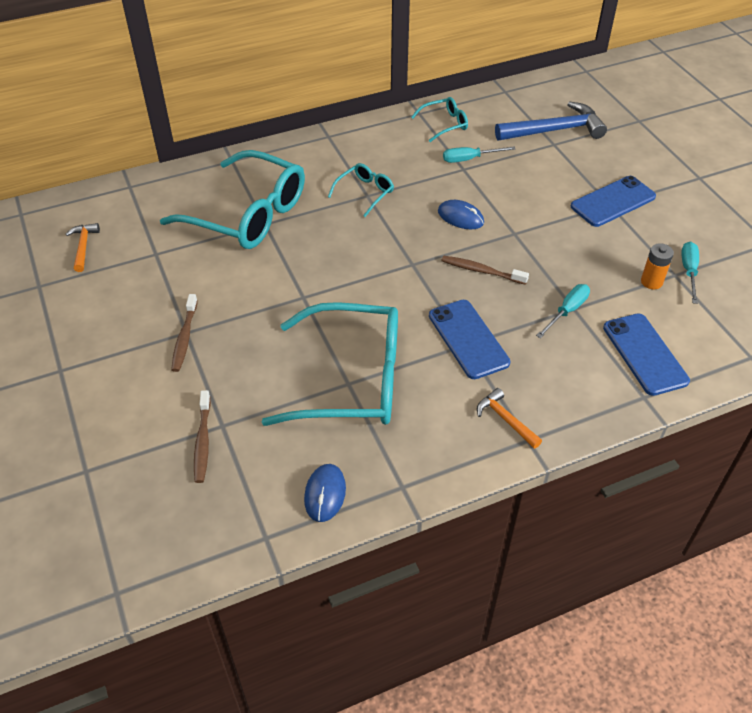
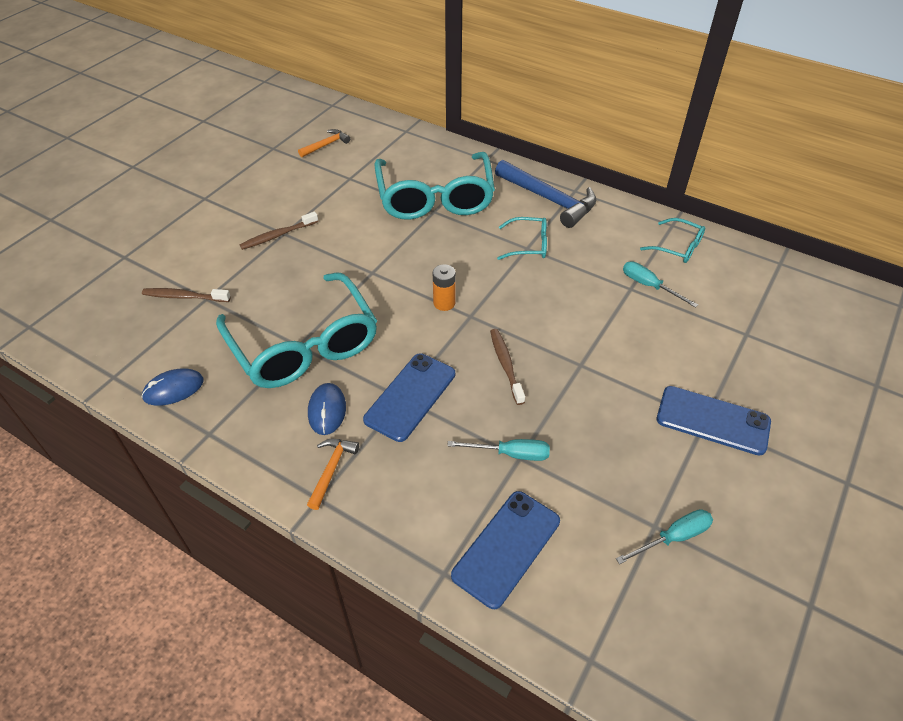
camera: 55 degrees right, 0 degrees up
brown toothbrush [194,390,211,483] -> brown toothbrush turned 45 degrees clockwise [142,288,231,302]
blue mouse [438,200,484,230] -> blue mouse moved to [308,383,346,435]
blue hammer [495,102,607,140] -> blue hammer moved to [495,160,596,228]
orange battery [641,243,674,289] -> orange battery moved to [433,264,456,311]

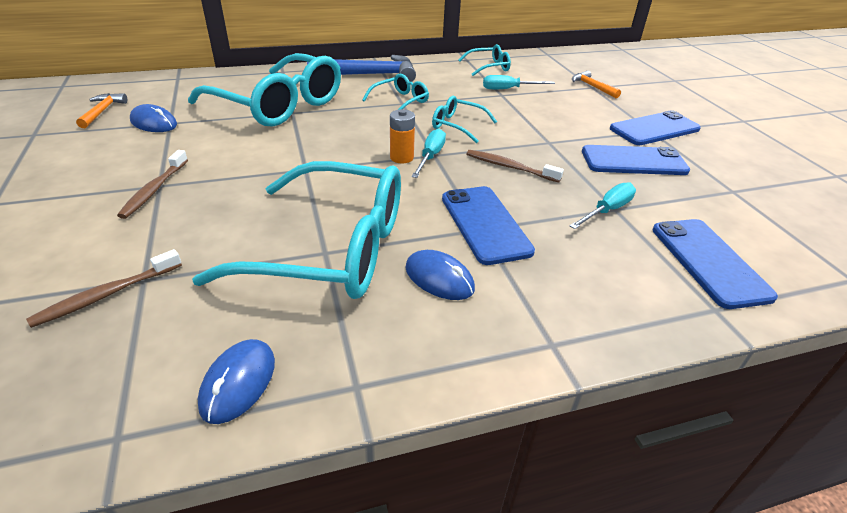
camera: 50 degrees left, 10 degrees down
orange hammer [307,439,359,510] -> orange hammer moved to [572,71,621,98]
turquoise screwdriver [616,509,713,564] -> turquoise screwdriver moved to [411,129,446,178]
none -> blue mouse [130,104,177,132]
none -> turquoise glasses [432,96,497,143]
none -> blue phone [582,145,690,175]

